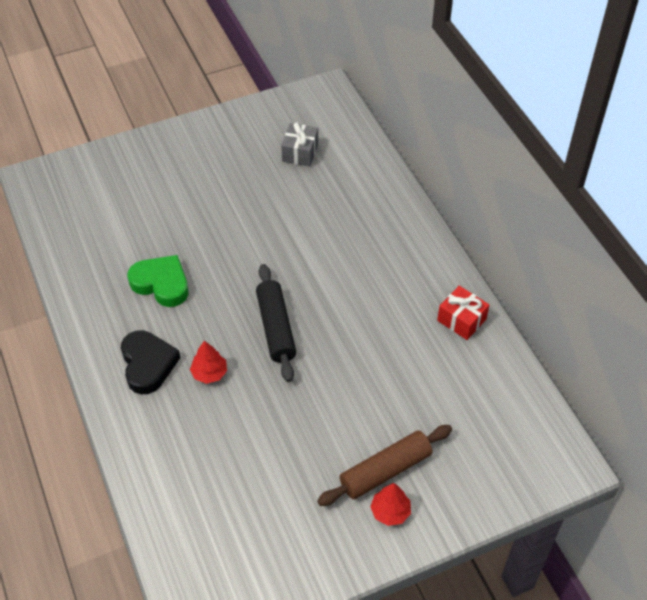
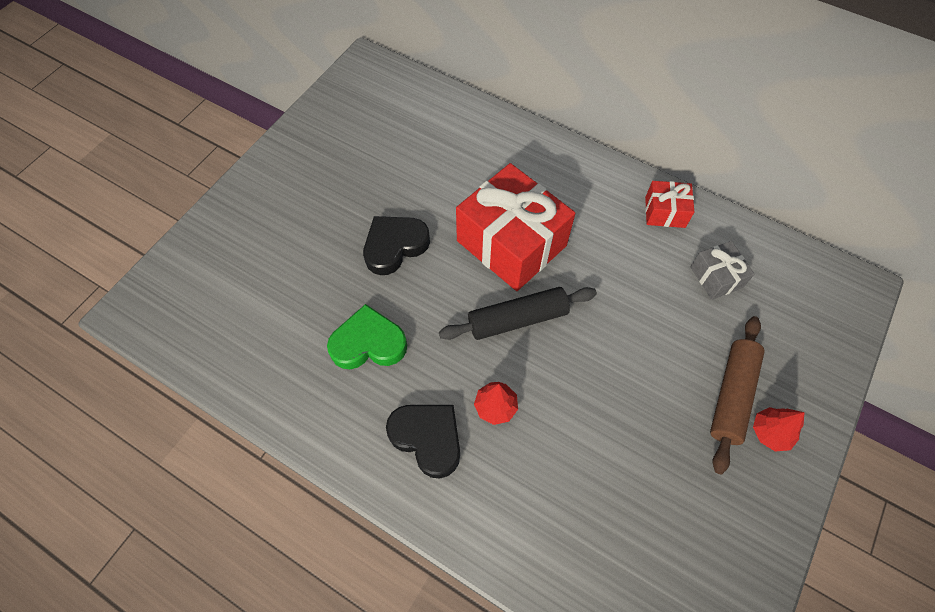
camera: 35 degrees left, 10 degrees up
black rolling pin [256,264,296,382] -> black rolling pin turned 60 degrees counterclockwise [439,287,597,340]
grey gift [281,122,318,166] -> grey gift moved to [690,241,754,300]
none -> black heart [363,216,430,275]
none -> red gift [456,163,576,291]

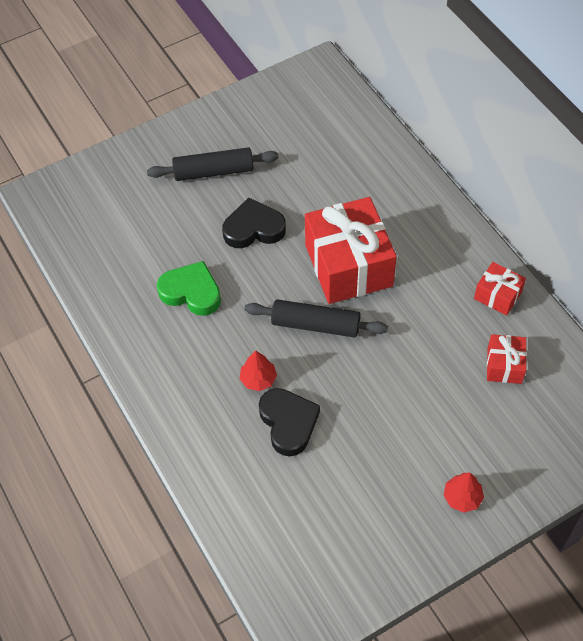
camera: 30 degrees right, 5 degrees down
black heart [386,405,460,479] -> black heart moved to [259,388,320,456]
grey gift [690,241,754,300] -> red gift [487,334,527,384]
brown rolling pin [710,316,765,474] -> none
none -> black rolling pin [147,147,278,181]

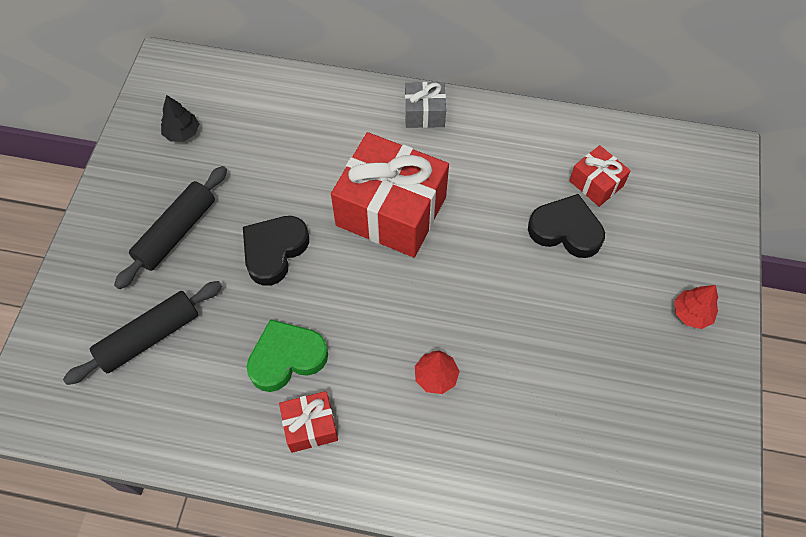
camera: 50 degrees left, 5 degrees up
black rolling pin [244,299,388,338] -> black rolling pin moved to [63,281,222,385]
black heart [259,388,320,456] -> black heart moved to [528,194,605,258]
red gift [474,262,526,315] -> red gift moved to [279,391,338,453]
none -> black tree [161,95,199,142]
none -> grey gift [405,82,446,128]

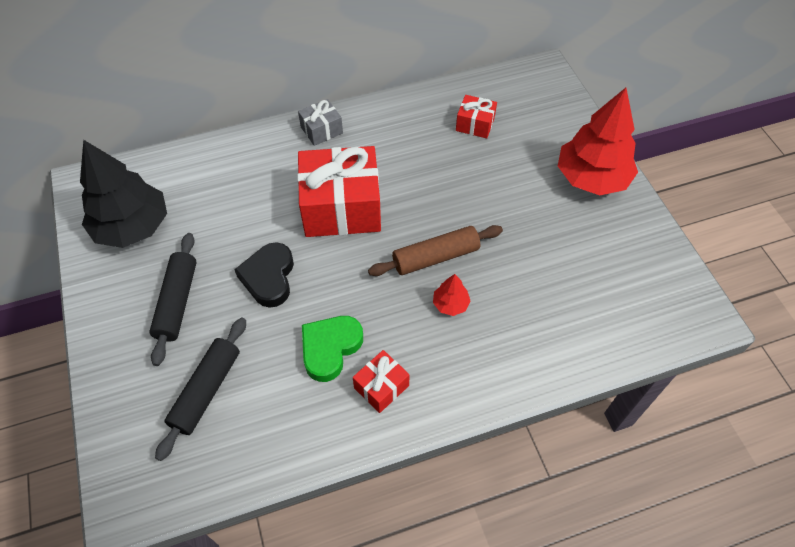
camera: 30 degrees left, 5 degrees down
black tree [161,95,199,142] -> black tree [80,140,167,248], size x2.33
black heart [528,194,605,258] -> none
red tree [675,285,718,329] -> red tree [558,88,638,195], size x2.33
none -> brown rolling pin [368,225,503,276]

